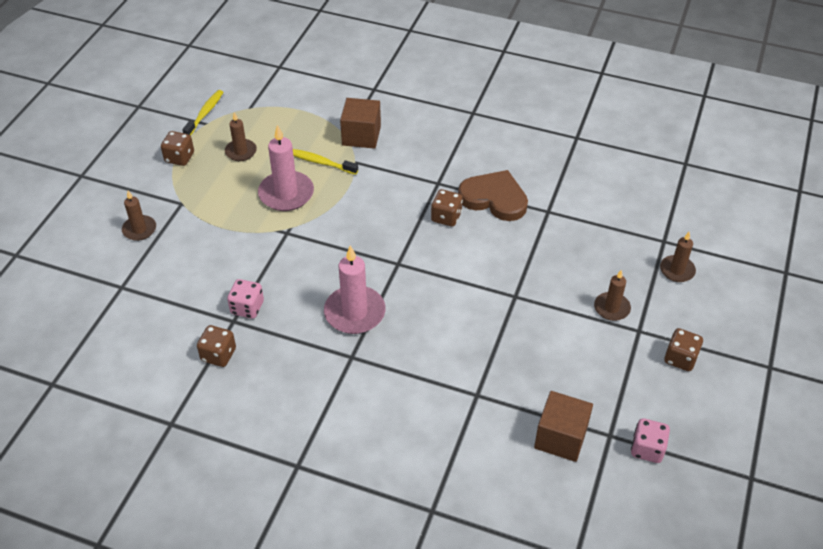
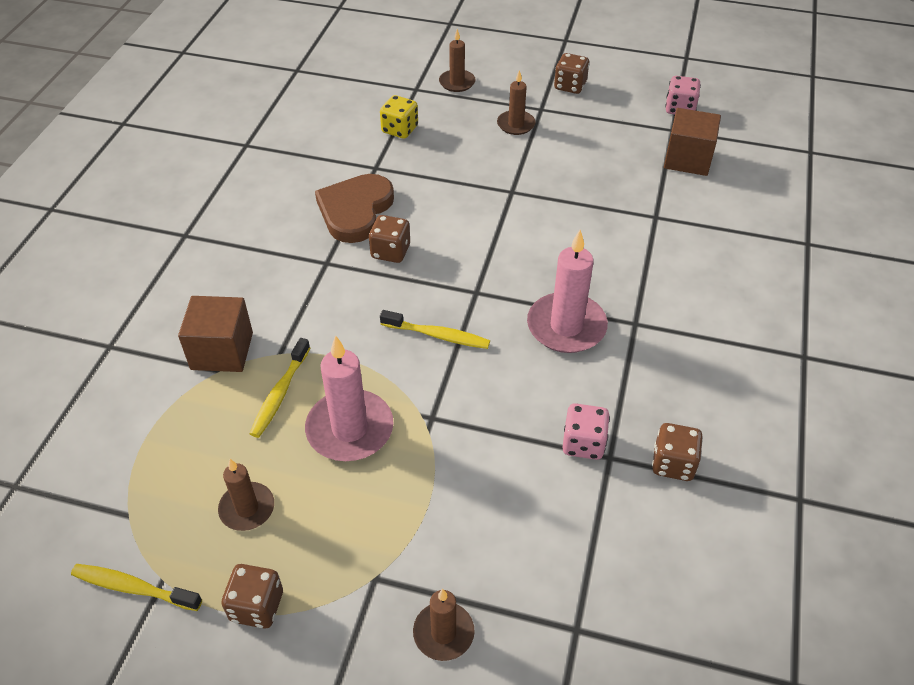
camera: 95 degrees left, 0 degrees up
none -> yellow dice [380,95,418,139]
none -> yellow toothbrush [380,310,490,349]

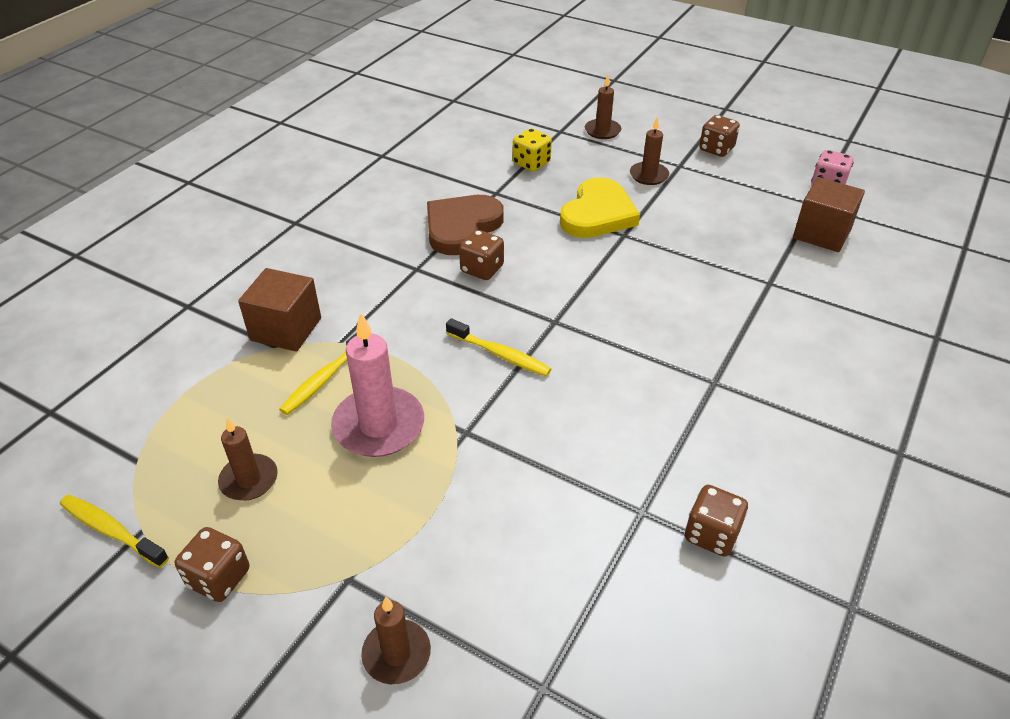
camera: 15 degrees right, 5 degrees down
pink candle [527,230,608,353] -> none
pink dice [562,403,610,460] -> none
none -> yellow heart [560,177,640,238]

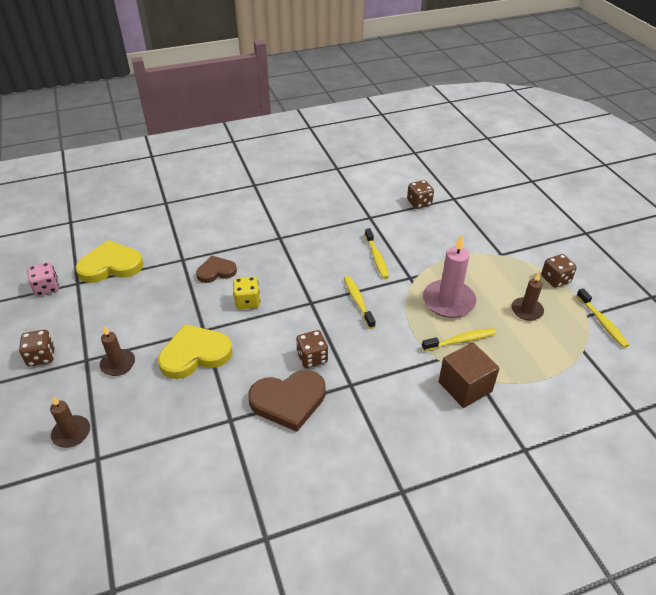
camera: 140 degrees left, 0 degrees up
brown candle [361,596,431,684] -> none
yellow dice [513,128,552,171] -> yellow dice moved to [233,277,260,309]
brown dice [685,485,748,557] -> brown dice moved to [407,180,434,209]
brown cube [793,177,865,252] -> yellow heart [75,240,144,283]
none -> brown heart [196,256,237,283]
none -> yellow toothbrush [365,228,389,279]

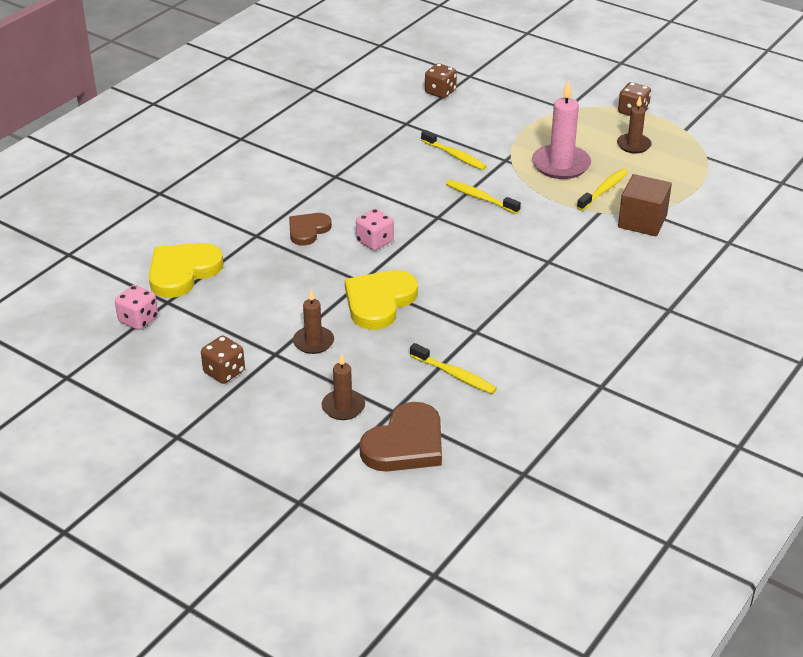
camera: 35 degrees left, 5 degrees down
yellow dice [233,277,260,309] -> pink dice [356,209,394,251]
brown heart [248,370,326,432] -> brown heart moved to [360,402,442,472]
brown dice [296,330,328,368] -> none
yellow toothbrush [576,288,629,348] -> yellow toothbrush moved to [410,343,497,394]

